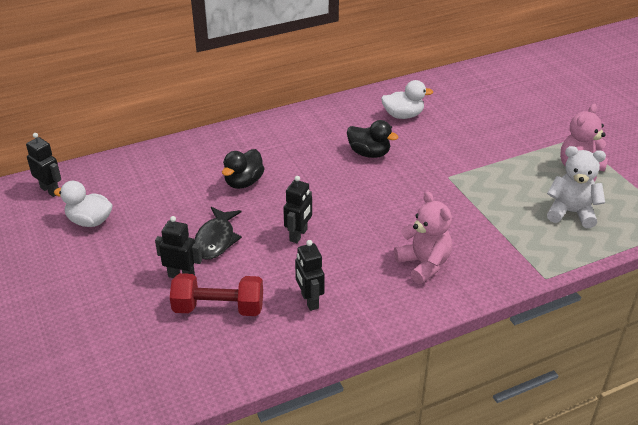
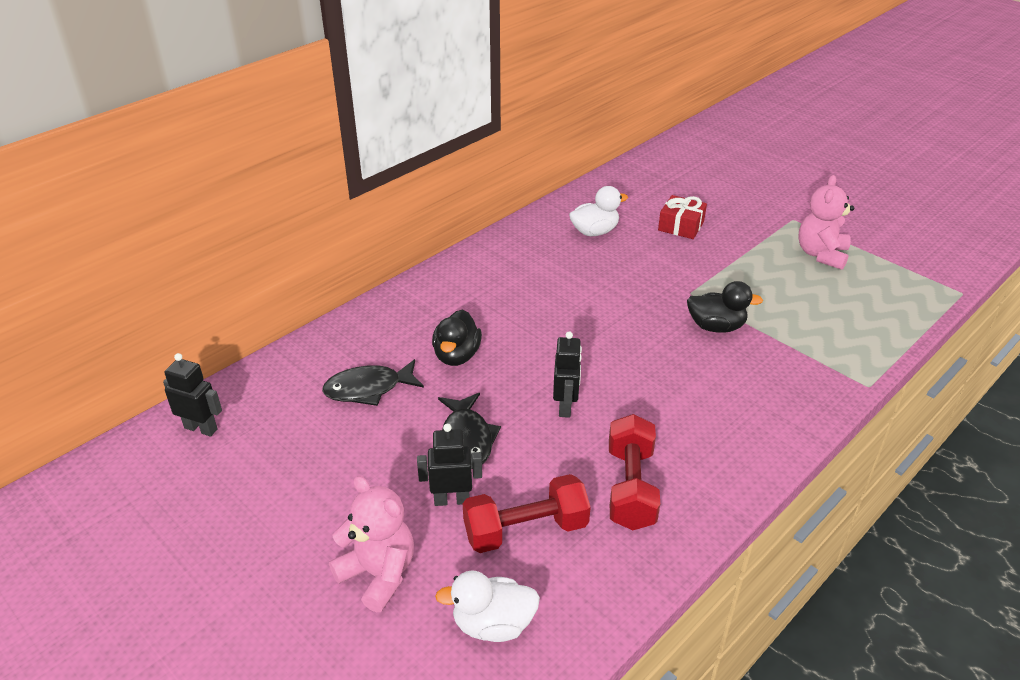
camera: 20 degrees left, 0 degrees up
white duck [54,181,112,227] -> white duck moved to [435,570,540,642]
black robot [295,240,325,311] -> red dumbbell [609,414,660,530]
black duck [347,120,398,158] -> black duck moved to [687,281,763,333]
pink teddy bear [394,191,452,284] -> pink teddy bear moved to [329,476,414,612]
white teddy bear [547,146,606,228] -> none
none -> black fish [322,359,424,406]
none -> red gift [658,195,707,239]

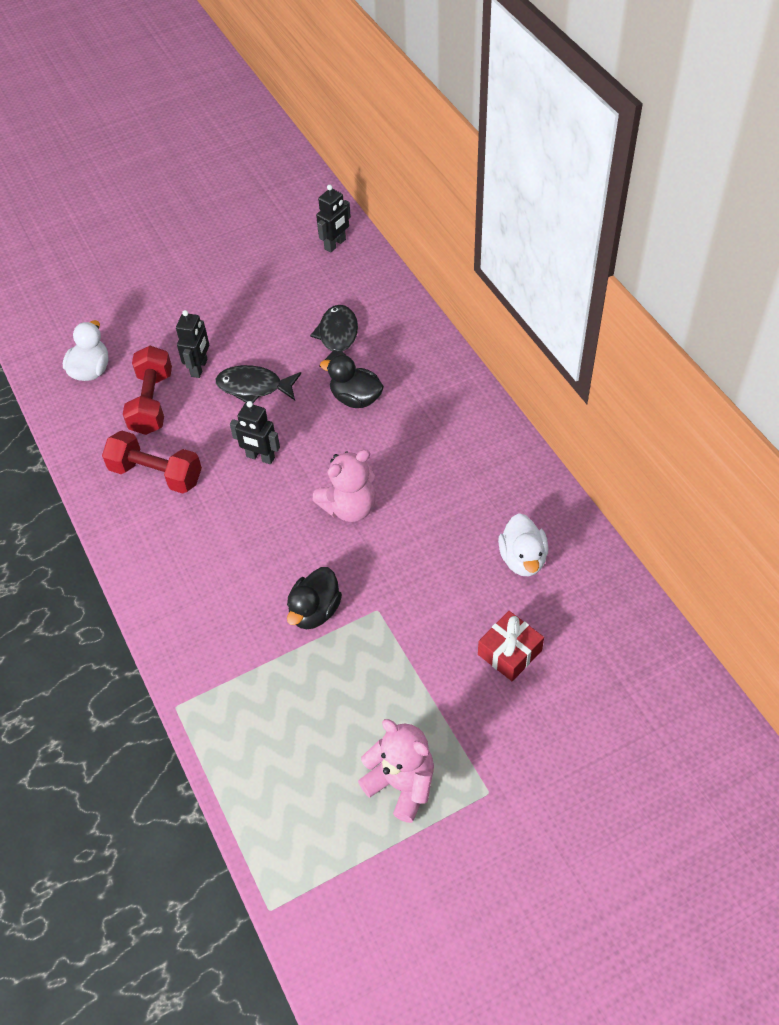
camera: 110 degrees right, 15 degrees up
pink teddy bear [329,476,414,612] -> pink teddy bear moved to [312,449,376,522]

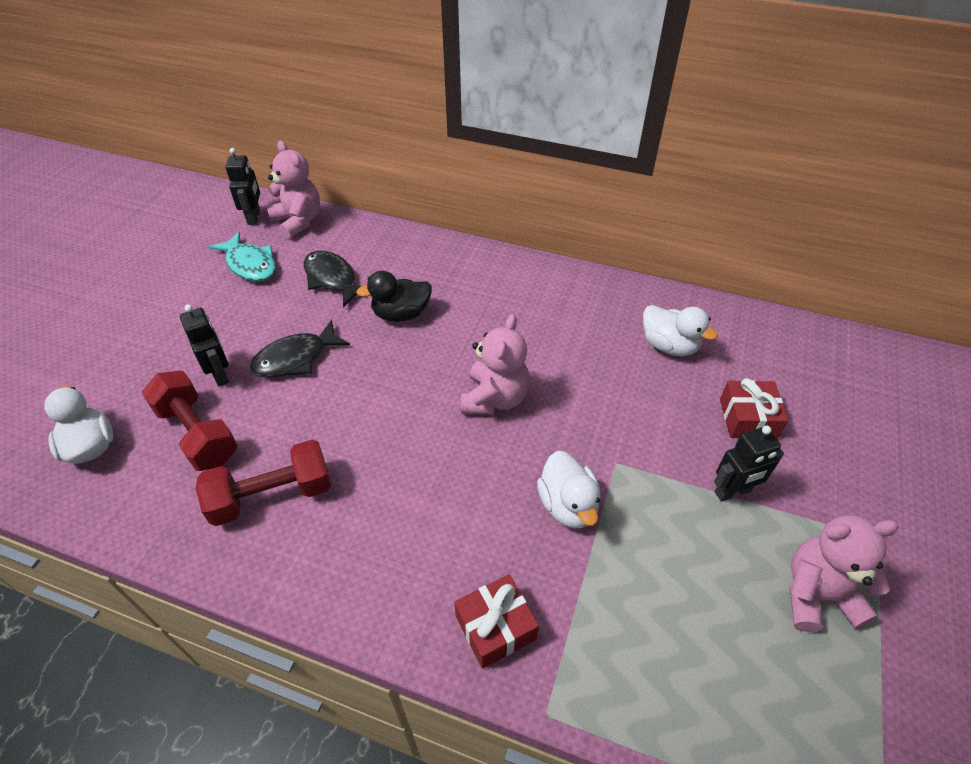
camera: 45 degrees left, 5 degrees down
black robot [230,401,280,464] -> black robot moved to [714,426,784,502]
black duck [287,567,342,629] -> white duck [537,451,600,529]
none -> turquoise fish [209,232,276,282]
none -> pink teddy bear [266,141,320,239]
none -> red gift [454,574,539,668]

